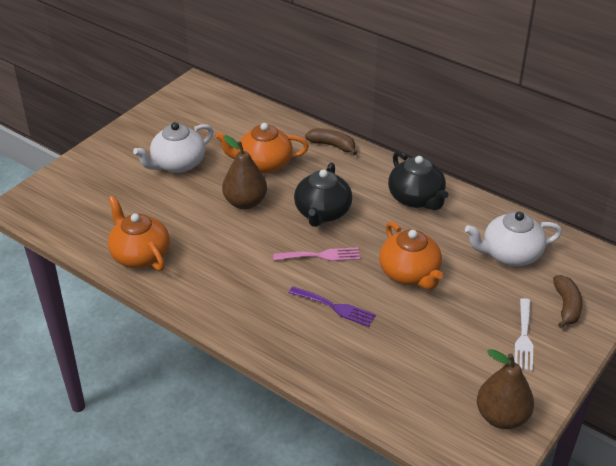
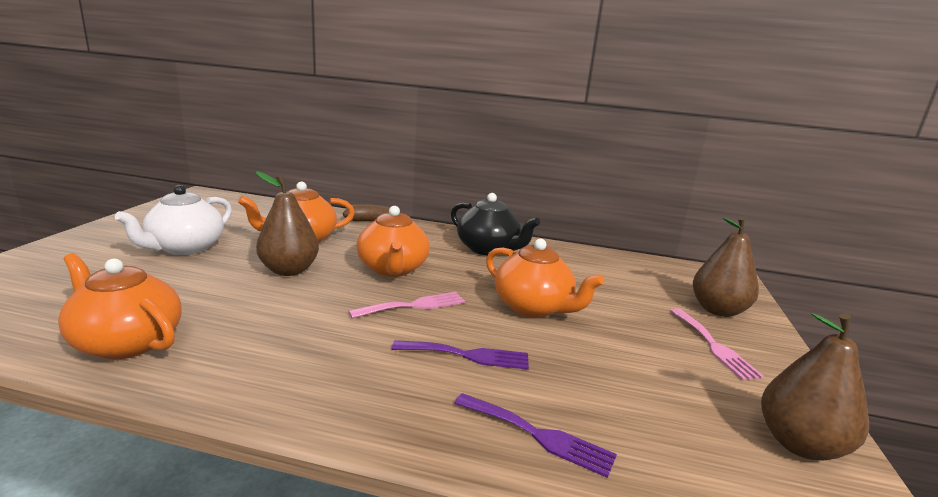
camera: 25 degrees left, 20 degrees down
black teapot [294,163,352,227] -> orange teapot [356,206,430,277]
white teapot [465,212,562,266] -> none
white fork [514,298,533,371] -> pink fork [670,308,764,380]
brown banana [553,275,583,328] -> brown pear [693,217,759,317]
none -> purple fork [454,393,617,478]

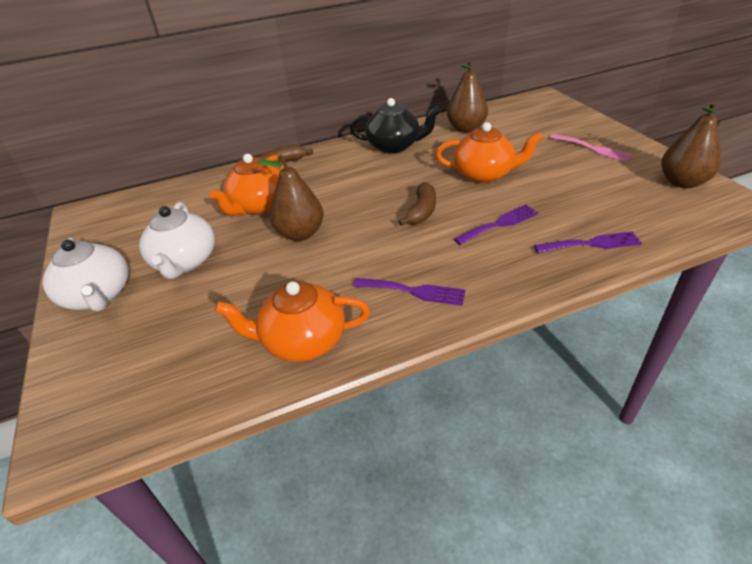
camera: 30 degrees left, 20 degrees up
pink fork [348,292,465,318] -> brown banana [398,182,436,226]
orange teapot [356,206,430,277] -> none
brown pear [693,217,759,317] -> brown pear moved to [447,60,488,133]
none -> white teapot [43,237,129,311]
none -> purple fork [353,278,465,306]

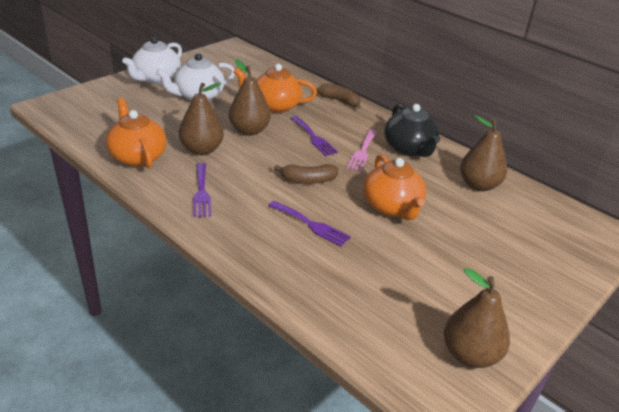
camera: 60 degrees right, 5 degrees down
purple fork [534,231,642,253] -> purple fork moved to [290,116,338,156]
pink fork [550,134,633,162] -> pink fork moved to [346,130,377,172]
none -> brown pear [179,82,224,155]

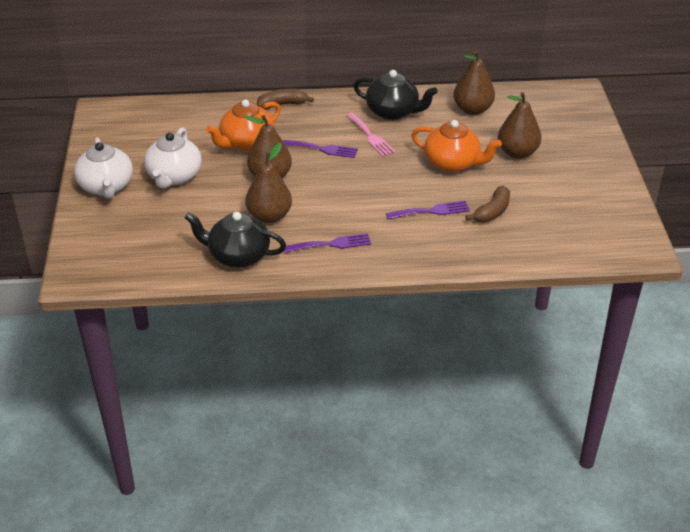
camera: 45 degrees left, 5 degrees up
orange teapot [106,98,167,168] -> black teapot [185,212,286,268]
purple fork [193,163,211,217] -> purple fork turned 45 degrees counterclockwise [285,233,371,253]
brown banana [274,164,338,184] -> brown banana moved to [465,186,510,223]
brown pear [444,268,510,368] -> brown pear moved to [498,92,542,159]

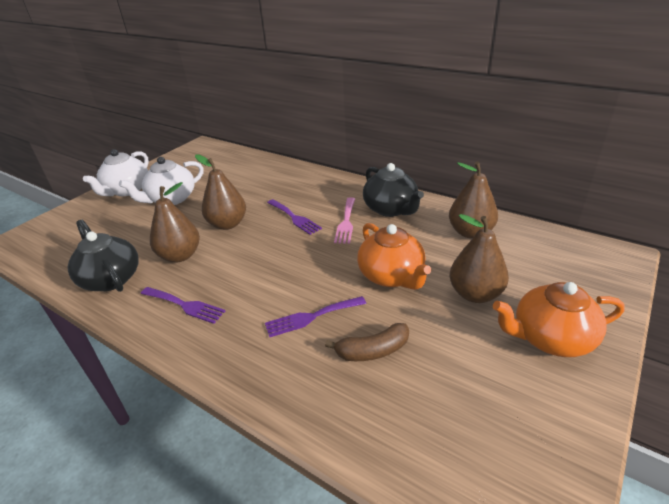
camera: 40 degrees right, 5 degrees down
orange teapot [206,100,281,151] -> orange teapot moved to [493,282,625,357]
brown banana [257,89,314,109] -> none
purple fork [386,200,470,220] -> purple fork turned 135 degrees clockwise [265,296,366,337]

